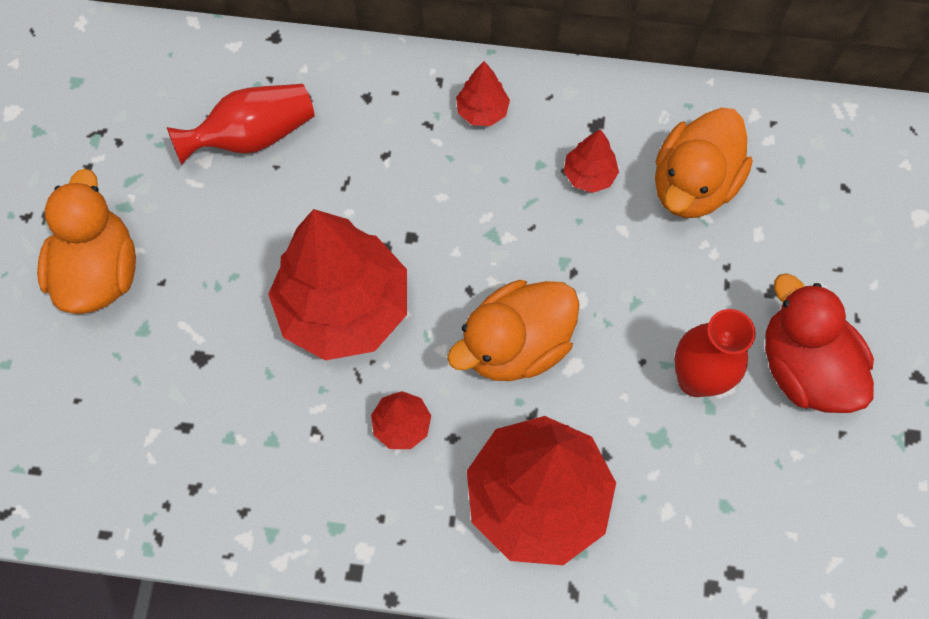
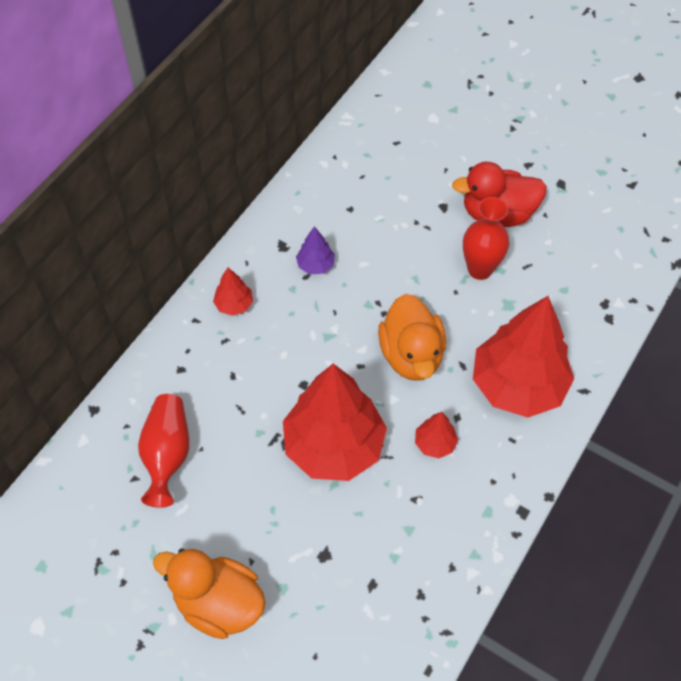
camera: 65 degrees left, 10 degrees down
red tree [564,129,619,193] -> purple tree [296,226,335,274]
orange duck [655,108,753,218] -> none

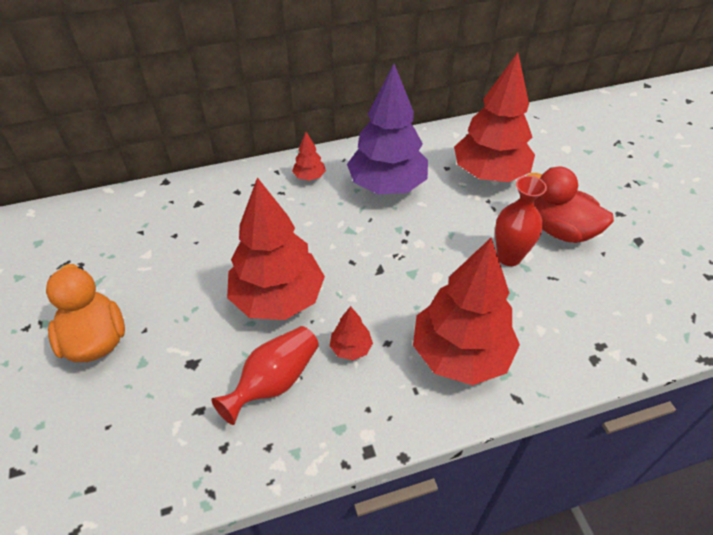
camera: 40 degrees right, 10 degrees down
red vase [138,394,189,508] -> red vase moved to [211,326,319,425]
purple tree [296,226,335,274] -> purple tree [347,64,428,194], size x2.37
orange duck [378,294,446,381] -> none
none -> red tree [454,52,535,182]

